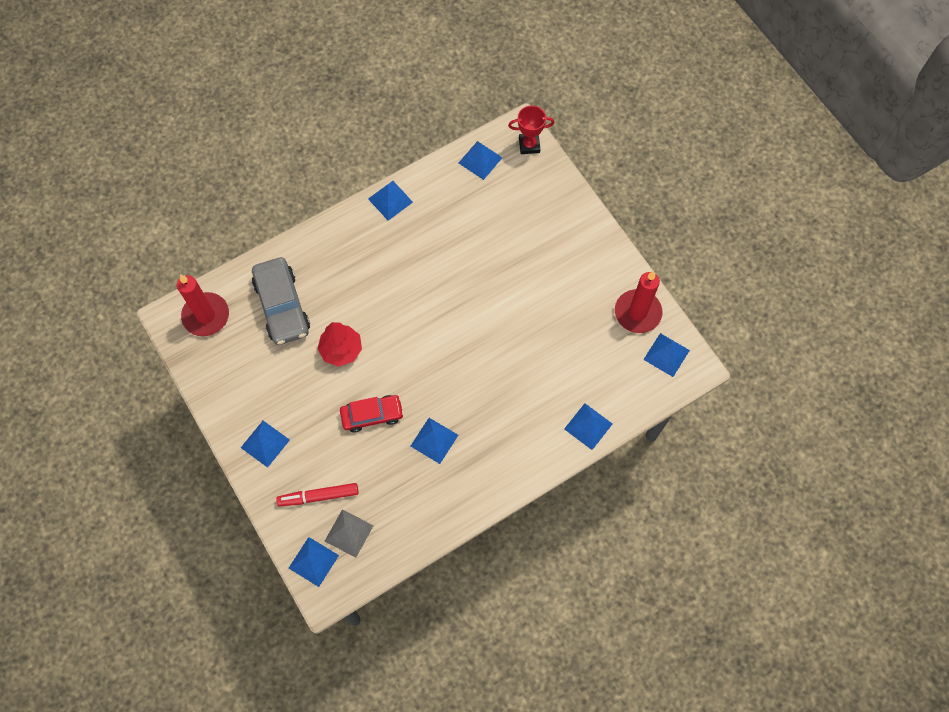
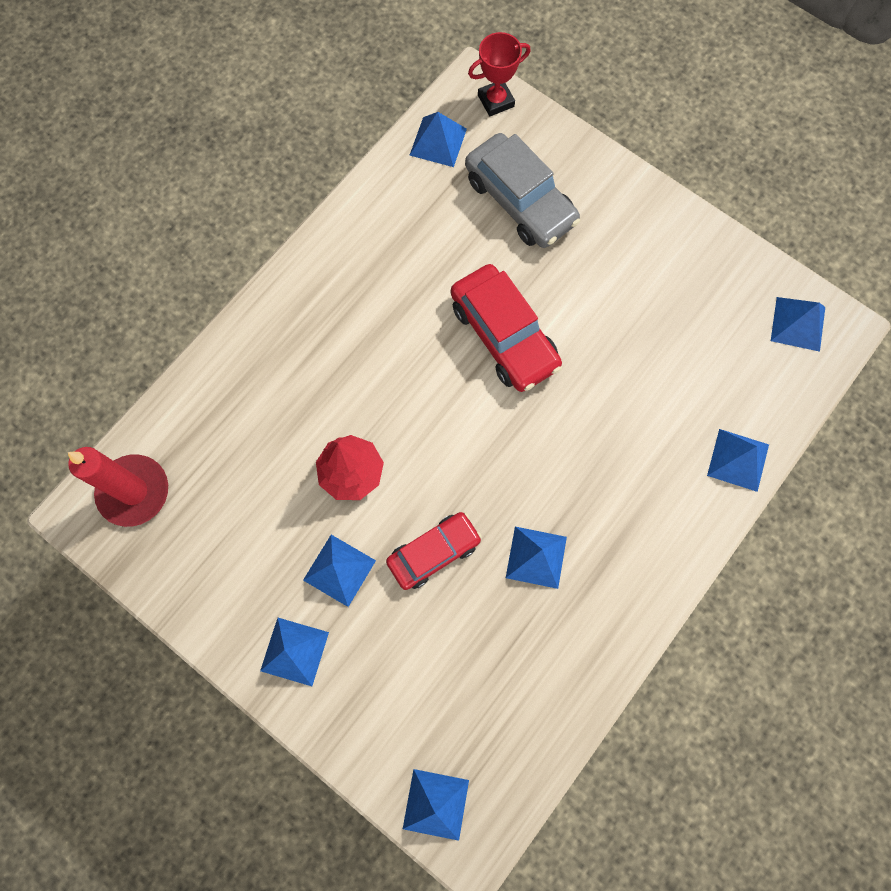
camera: 20 degrees left, 5 degrees up
grey car [252,257,310,345] -> grey car moved to [465,133,580,248]
red marker [276,483,358,507] -> none
grey pyramid [325,509,374,558] -> none
blue pyramid [368,181,413,221] -> blue pyramid moved to [303,535,376,607]
red candle [615,271,663,333] -> none
none -> red car [451,264,562,392]

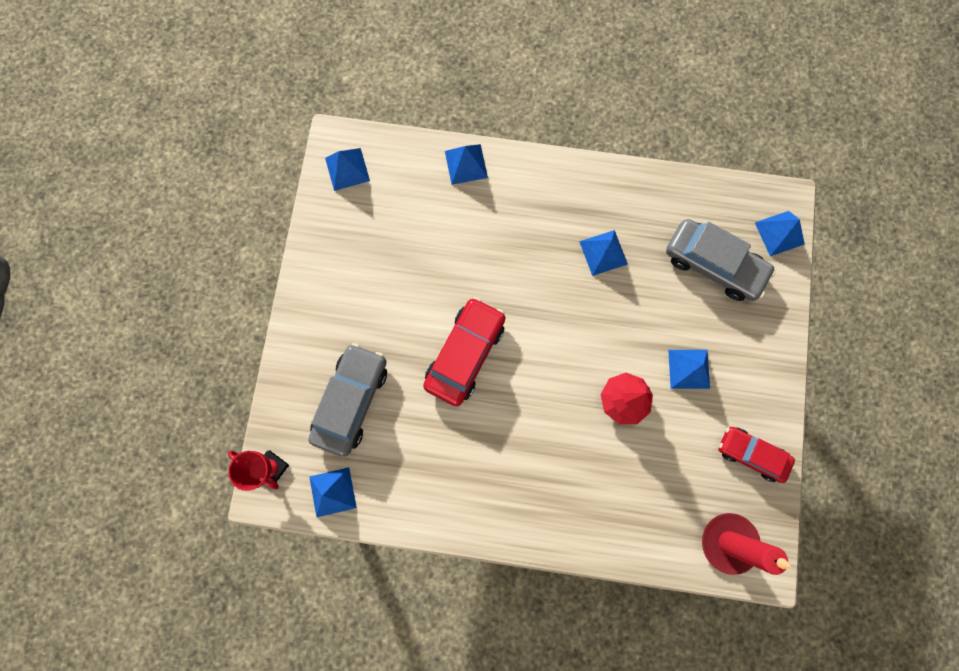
camera: 120 degrees left, 5 degrees up
blue pyramid [260,618,329,686] -> none
red car [386,512,482,590] -> red car moved to [719,427,795,483]
none -> grey car [666,219,776,301]

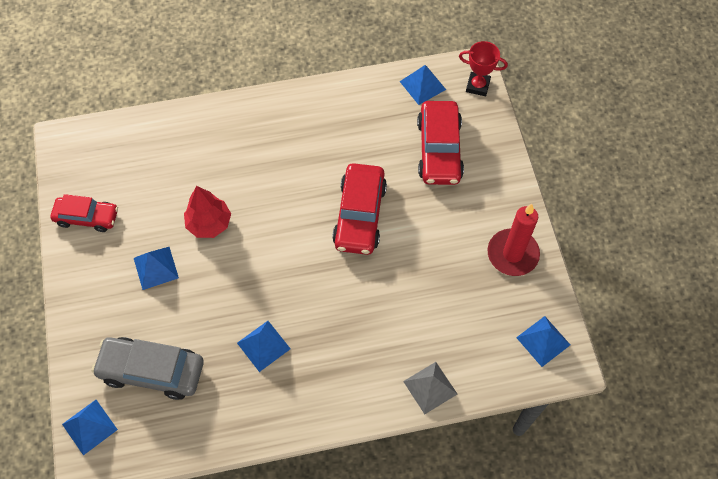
camera: 160 degrees right, 15 degrees down
grey car [308,343,387,457] -> red car [417,101,464,185]
blue pyramid [445,144,488,185] -> grey pyramid [403,362,457,414]
red candle [702,513,791,575] -> red candle moved to [488,204,540,276]

